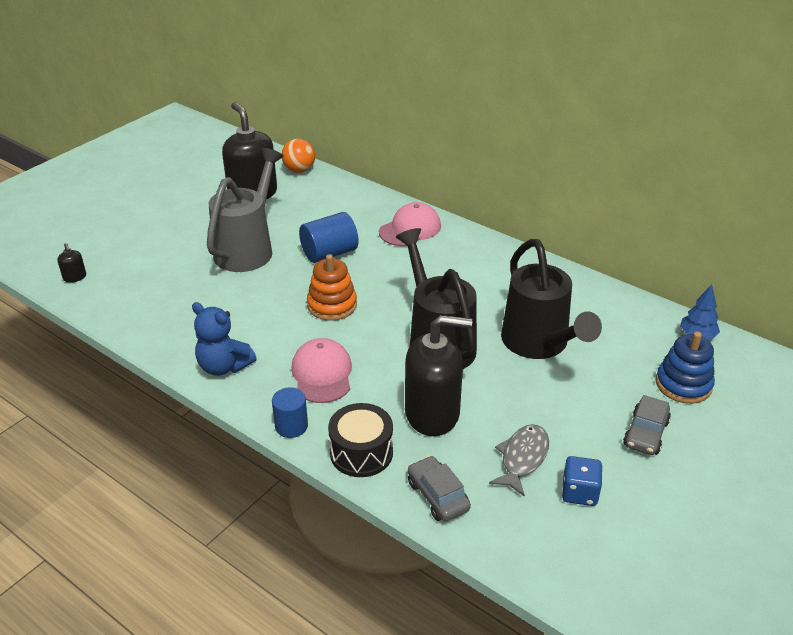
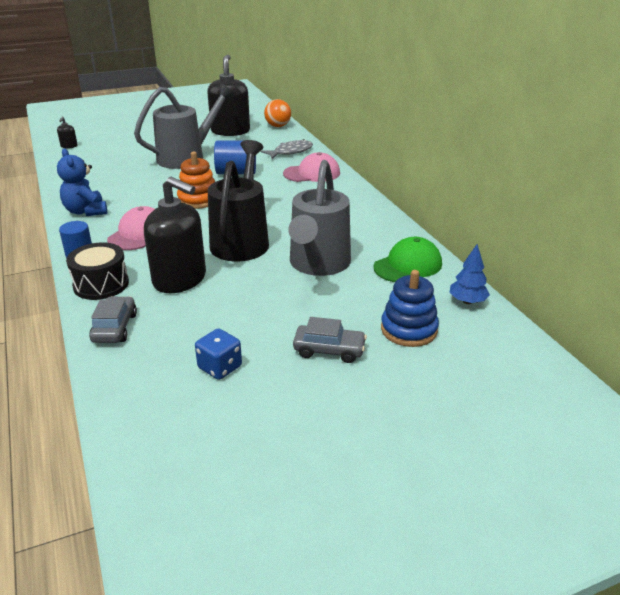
camera: 30 degrees right, 5 degrees down
grey fish [489,424,549,497] -> grey fish moved to [261,139,313,159]
black watering can [501,239,602,359] -> grey watering can [289,160,351,276]
grey car [623,395,671,455] -> grey car turned 135 degrees counterclockwise [293,317,367,363]
none -> green cap [373,237,442,282]

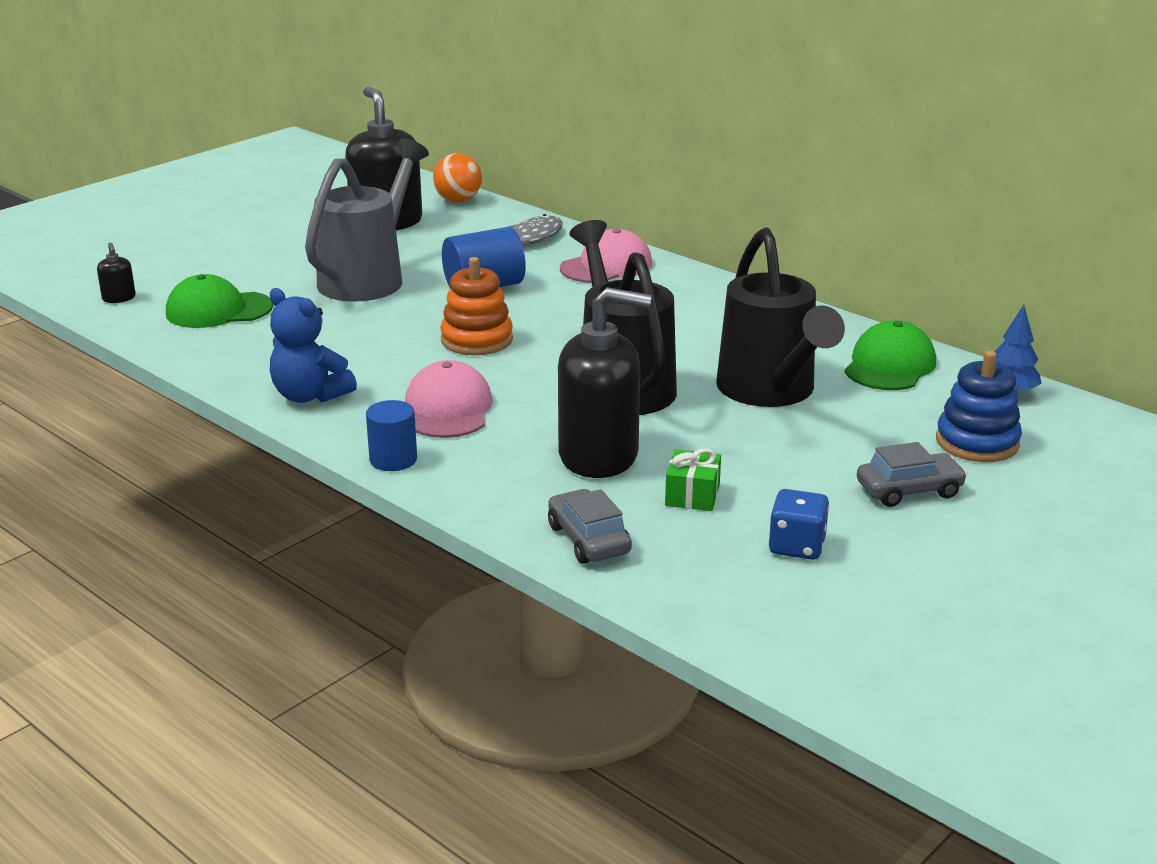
camera: 25 degrees left, 5 degrees down
black drum [66,243,129,300] -> none
grey watering can [289,160,351,276] -> black watering can [716,227,845,407]
none -> green cap [166,274,273,328]
none -> green gift [665,448,721,511]

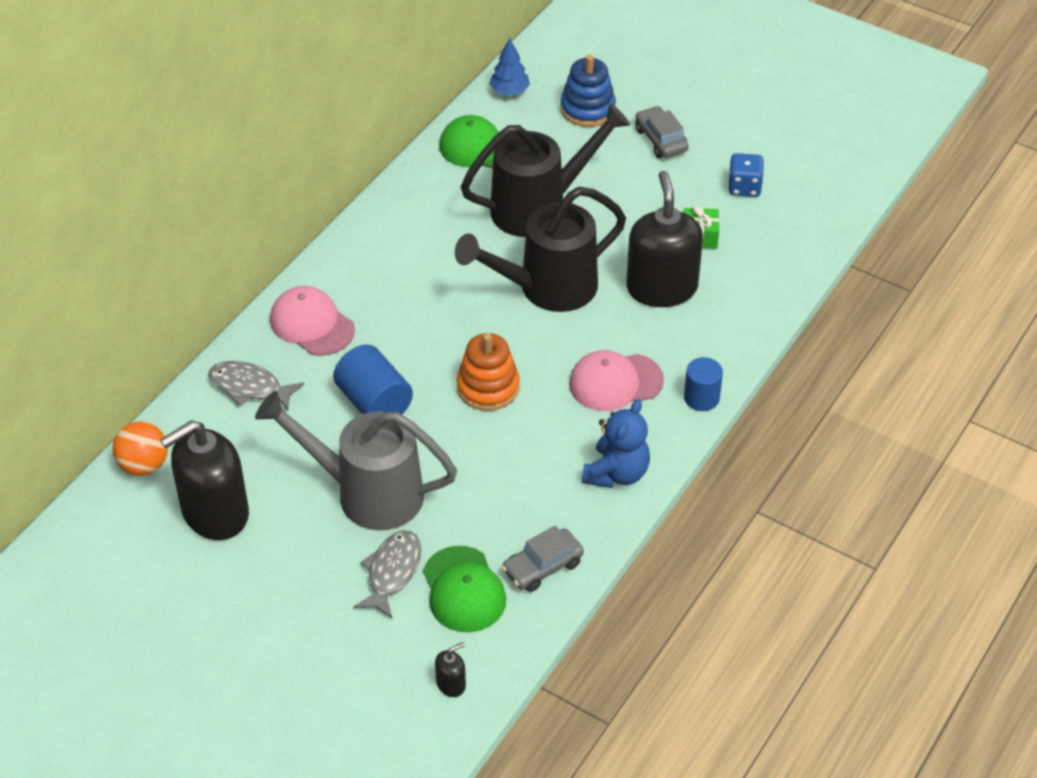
camera: 100 degrees left, 20 degrees up
grey car [548,489,632,564] -> grey car moved to [502,525,584,592]
none -> grey fish [353,531,421,618]

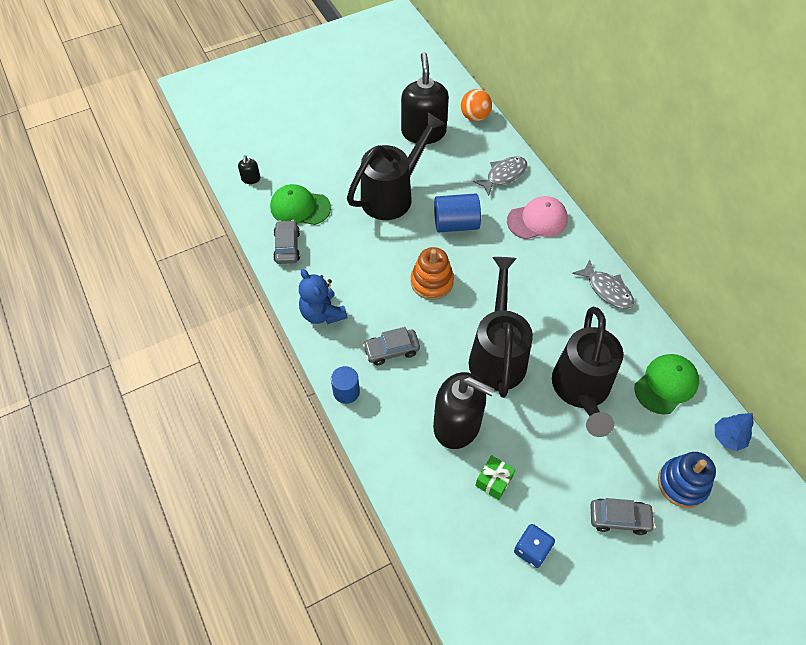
camera: 120 degrees right, 10 degrees up
grey watering can [255,391,457,530] -> black watering can [347,112,445,220]
grey fish [353,531,421,618] -> grey fish moved to [572,259,634,309]
pink cap [569,350,664,411] -> grey car [363,327,420,365]

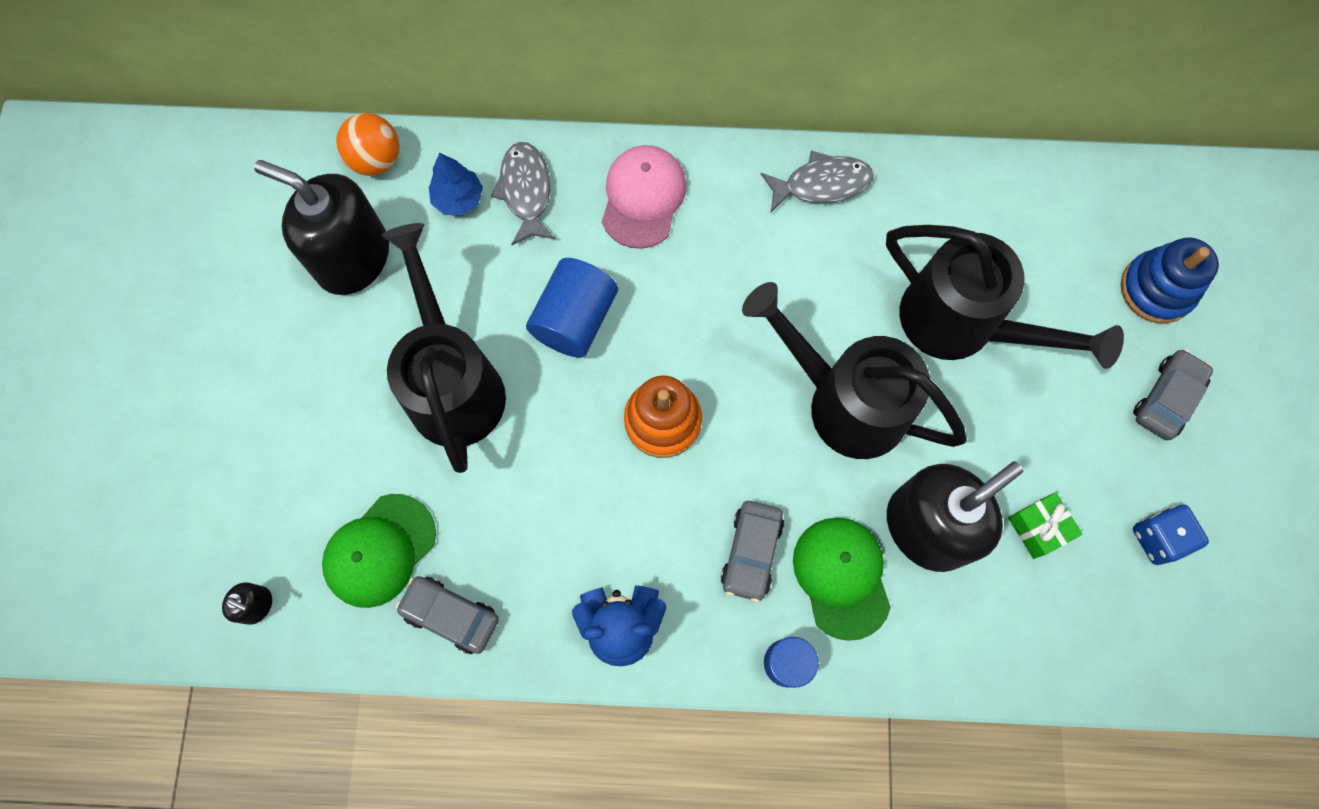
camera: 60 degrees left, 15 degrees up
green cap [634,354,699,415] -> green cap moved to [793,518,891,641]
blue tree [715,413,753,451] -> blue tree moved to [429,153,483,215]

